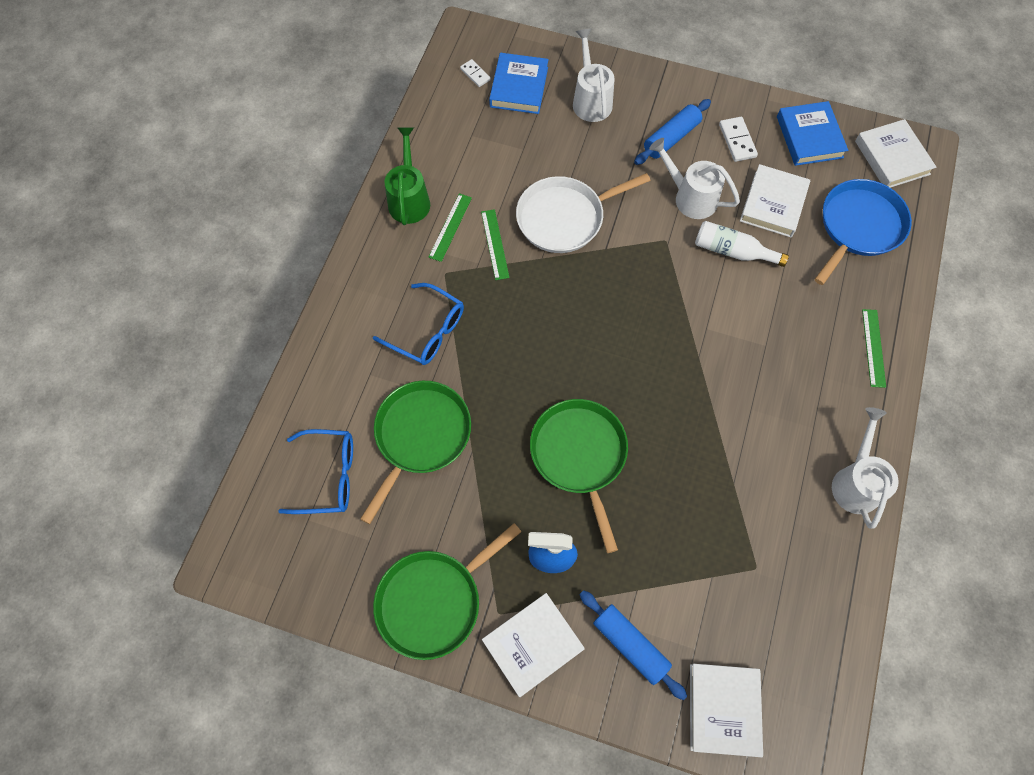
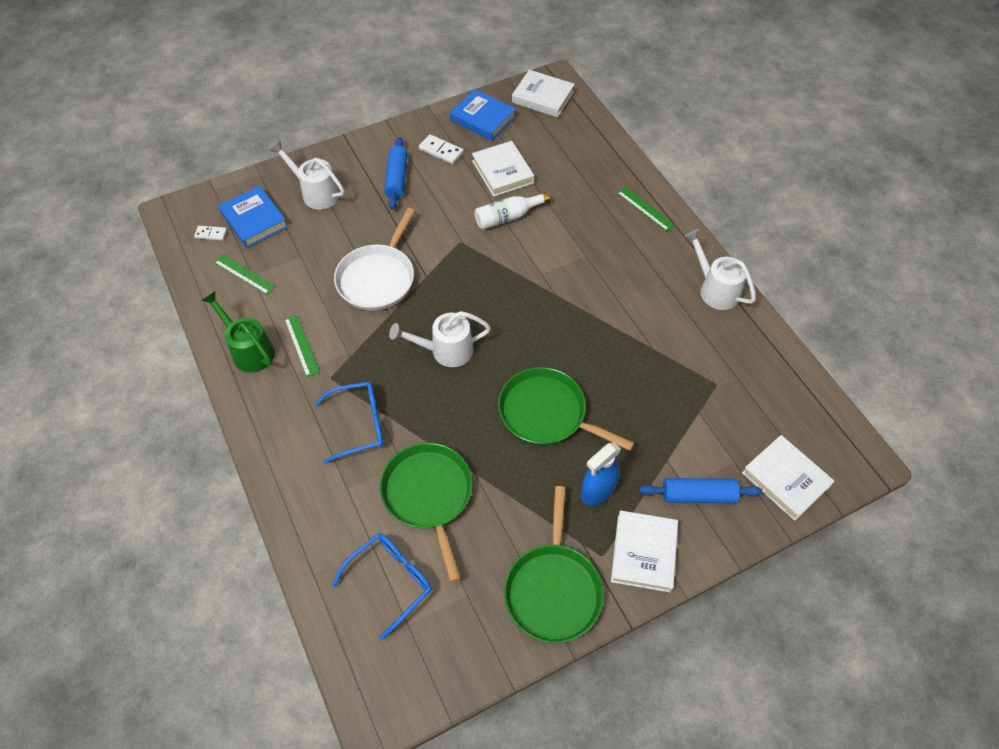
camera: 45 degrees left, 10 degrees down
green ruler [481,209,510,280] -> green ruler moved to [214,254,276,295]
white watering can [649,138,740,219] -> white watering can moved to [389,311,491,367]
blue pan [814,179,912,285] -> none

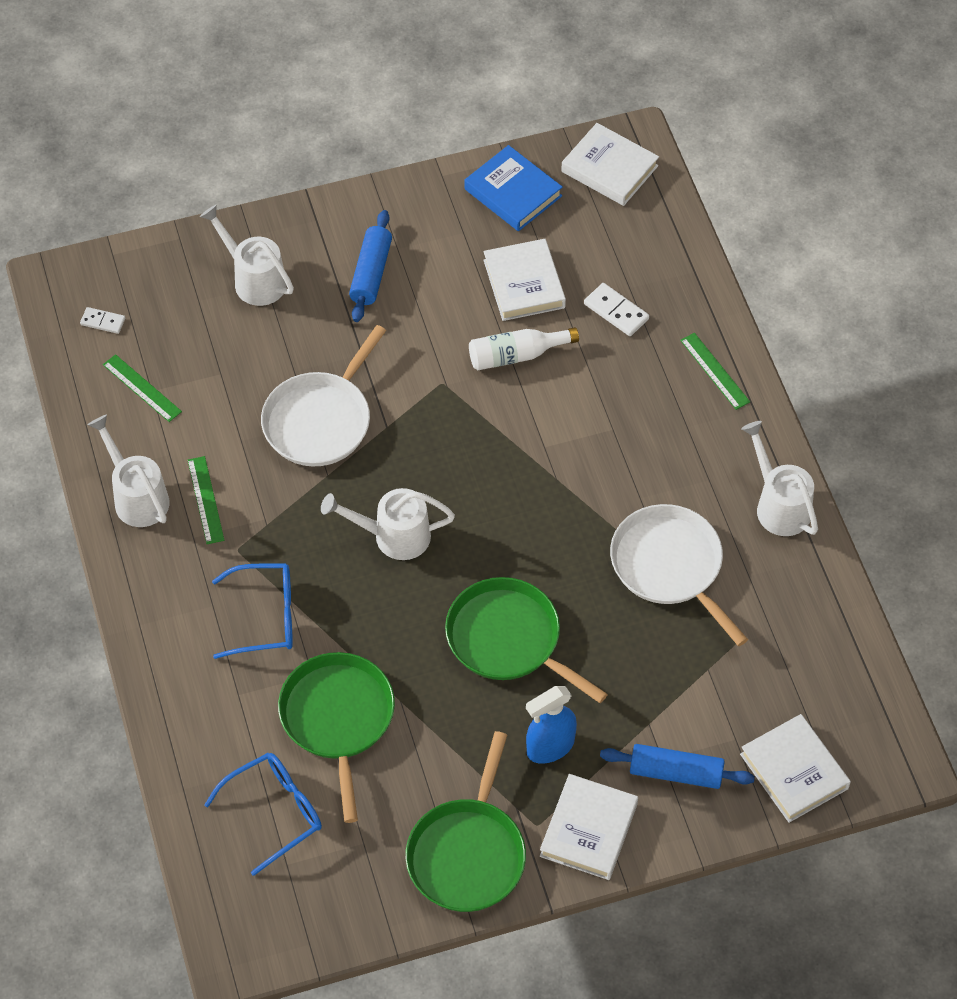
camera: 10 degrees right, 0 degrees up
green watering can [201,291,275,373] -> white watering can [88,415,170,527]
blue book [218,186,288,248] -> none
white domino [419,134,464,164] -> white domino moved to [584,283,649,336]
none -> white pan [610,504,748,646]

